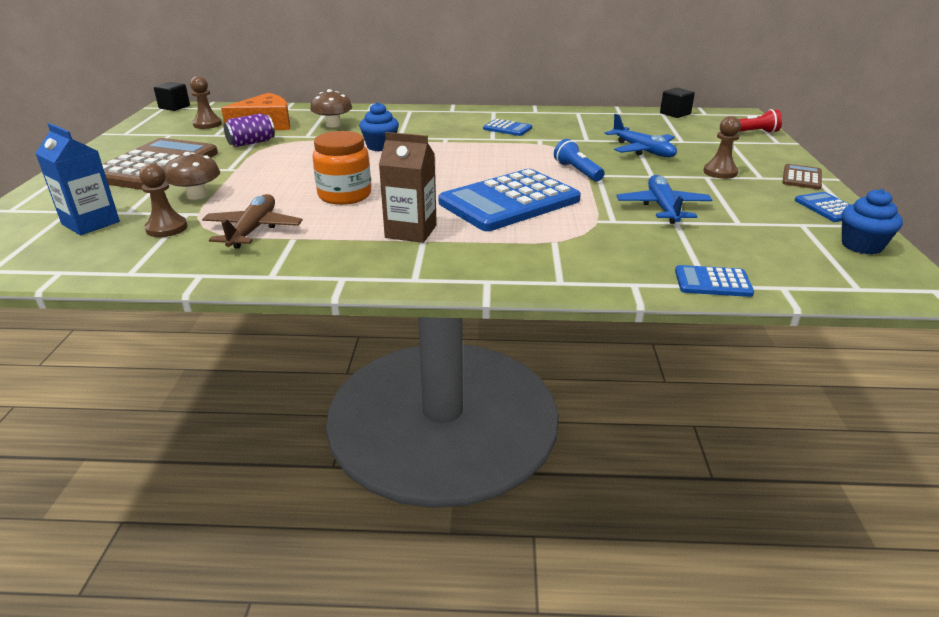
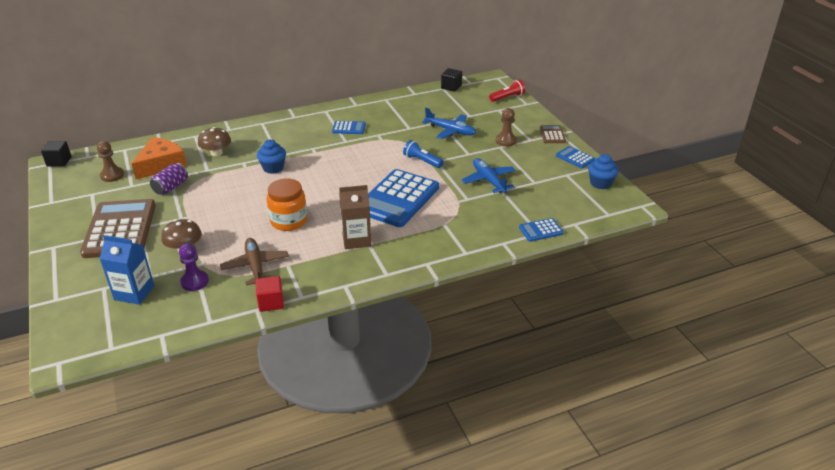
camera: 25 degrees left, 5 degrees up
brown pawn [139,163,187,237] -> purple pawn [179,243,209,291]
none -> red cube [256,276,284,312]

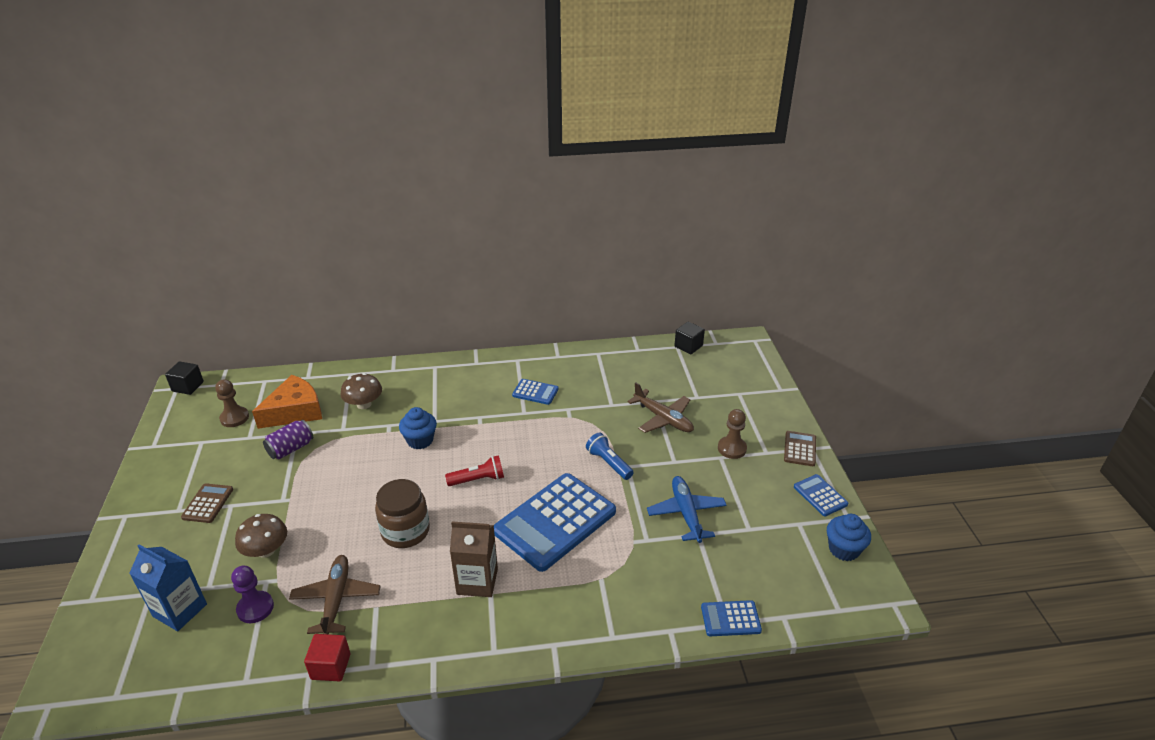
camera: 15 degrees right, 0 degrees up
brown calculator [80,199,156,258] -> brown calculator [181,483,233,523], size x0.45
orange jar [267,178,307,231] -> brown jar [375,479,430,548]
blue plane [422,108,476,139] -> brown plane [627,382,694,433]
red flashlight [489,80,525,102] -> red flashlight moved to [445,455,504,486]

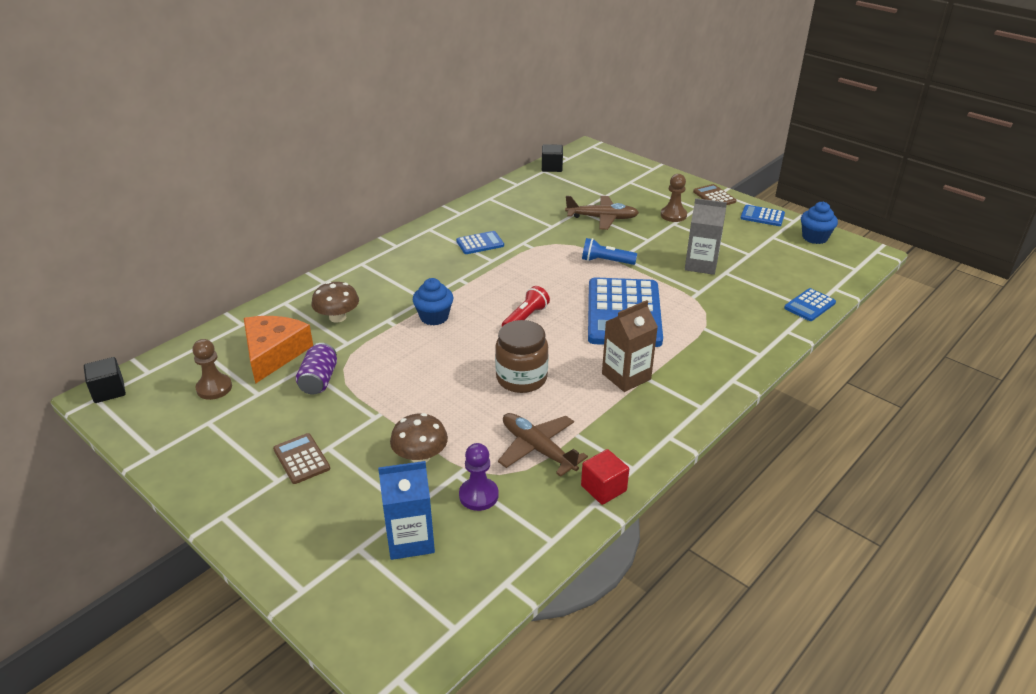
camera: 40 degrees left, 0 degrees up
blue plane [647,476,727,543] -> grey carton [685,198,727,275]

